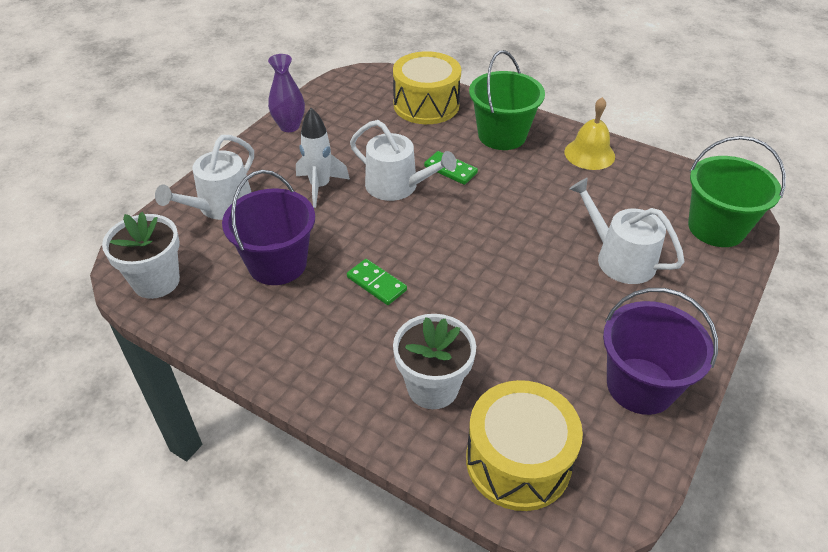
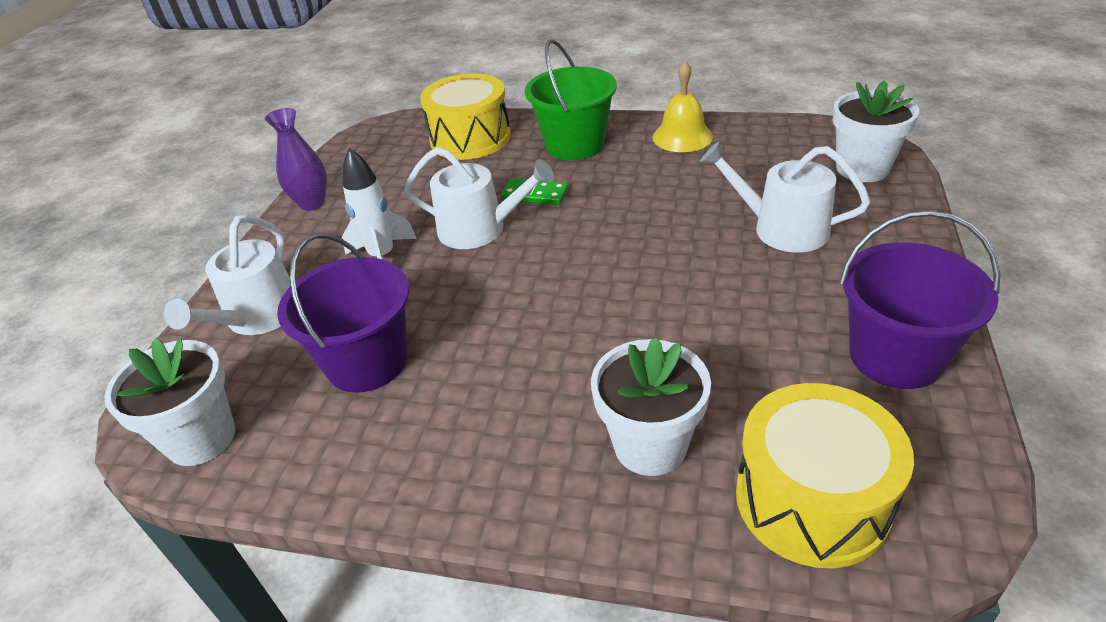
camera: 15 degrees left, 5 degrees down
green domino [347,259,407,305] -> none
green bucket [688,136,786,247] -> white flower pot [832,80,919,182]

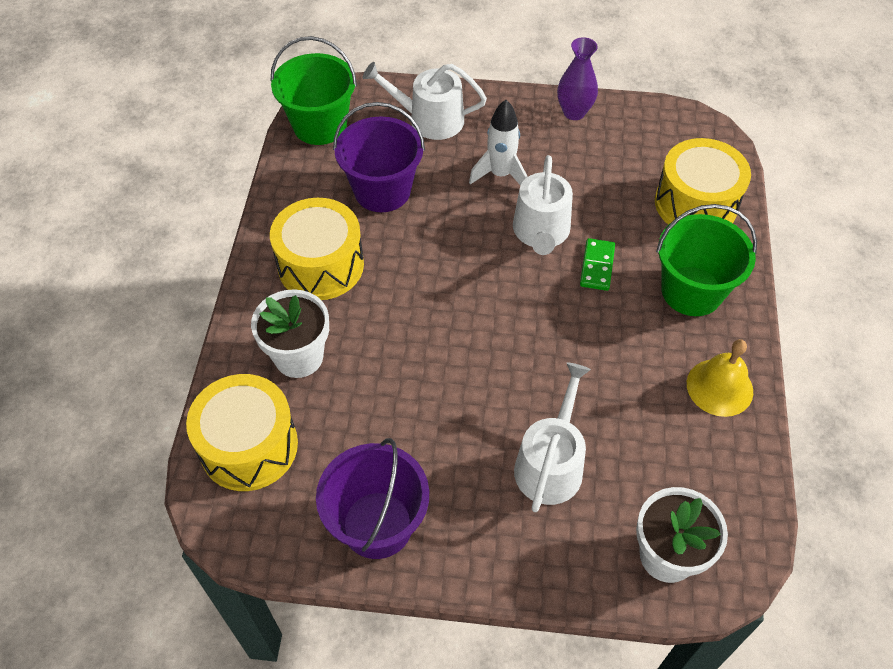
camera: 80 degrees right, 15 degrees up
white flower pot [104,338,235,466] -> green bucket [271,36,357,145]
none -> yellow drum [270,198,364,300]

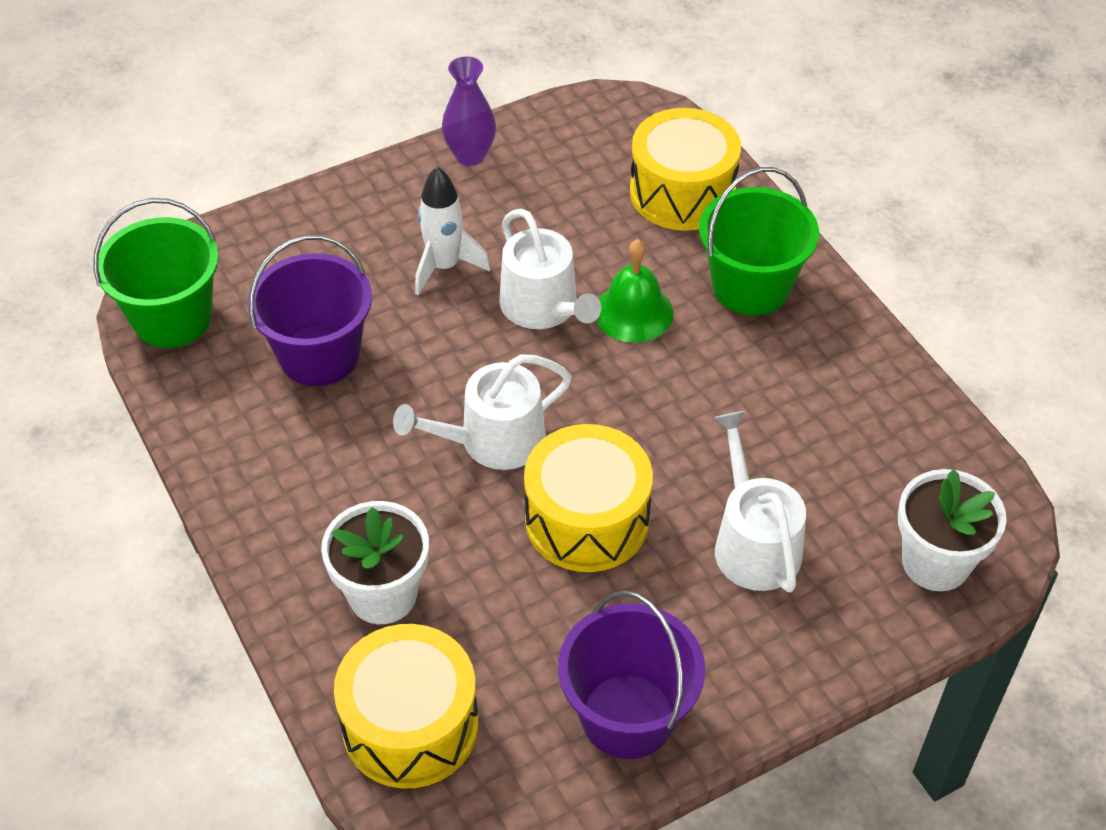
camera: 35 degrees left, 5 degrees down
yellow drum [270,198,364,300] -> yellow drum moved to [524,424,653,572]
white watering can [363,62,487,140] -> white watering can moved to [393,354,572,470]
green domino [580,238,615,291] -> green bell [596,239,674,343]
yellow bell [687,339,753,417] -> none

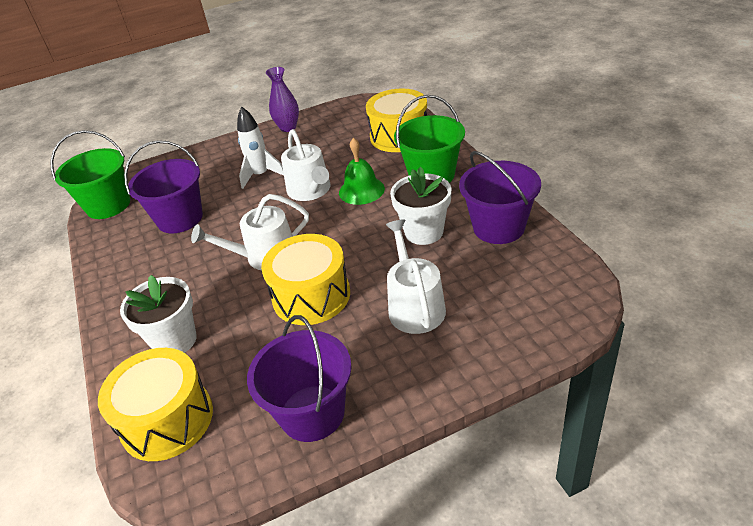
camera: 10 degrees right, 10 degrees down
white flower pot [898,469,1007,591] -> white flower pot moved to [390,167,452,245]
none -> purple bucket [459,151,541,244]

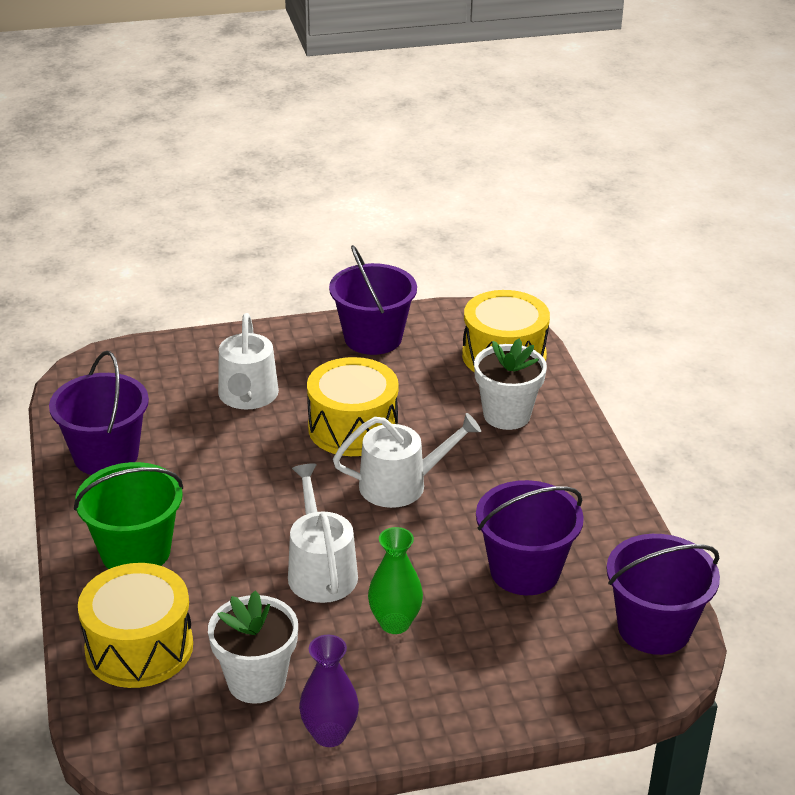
camera: 175 degrees left, 5 degrees down
green bucket [50,130,130,219] -> purple bucket [606,534,720,655]
white rocket [237,107,284,189] -> green vase [368,527,423,634]
green bell [339,138,385,205] -> none
white flower pot [390,167,452,245] -> white flower pot moved to [208,590,298,704]

